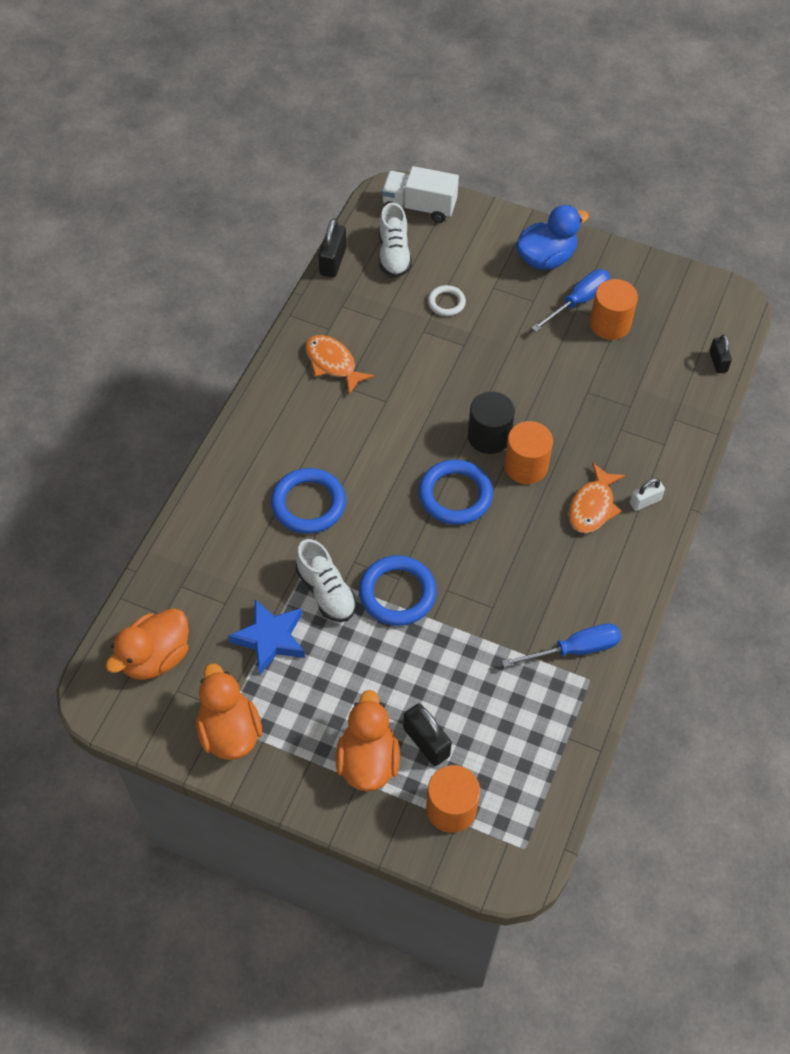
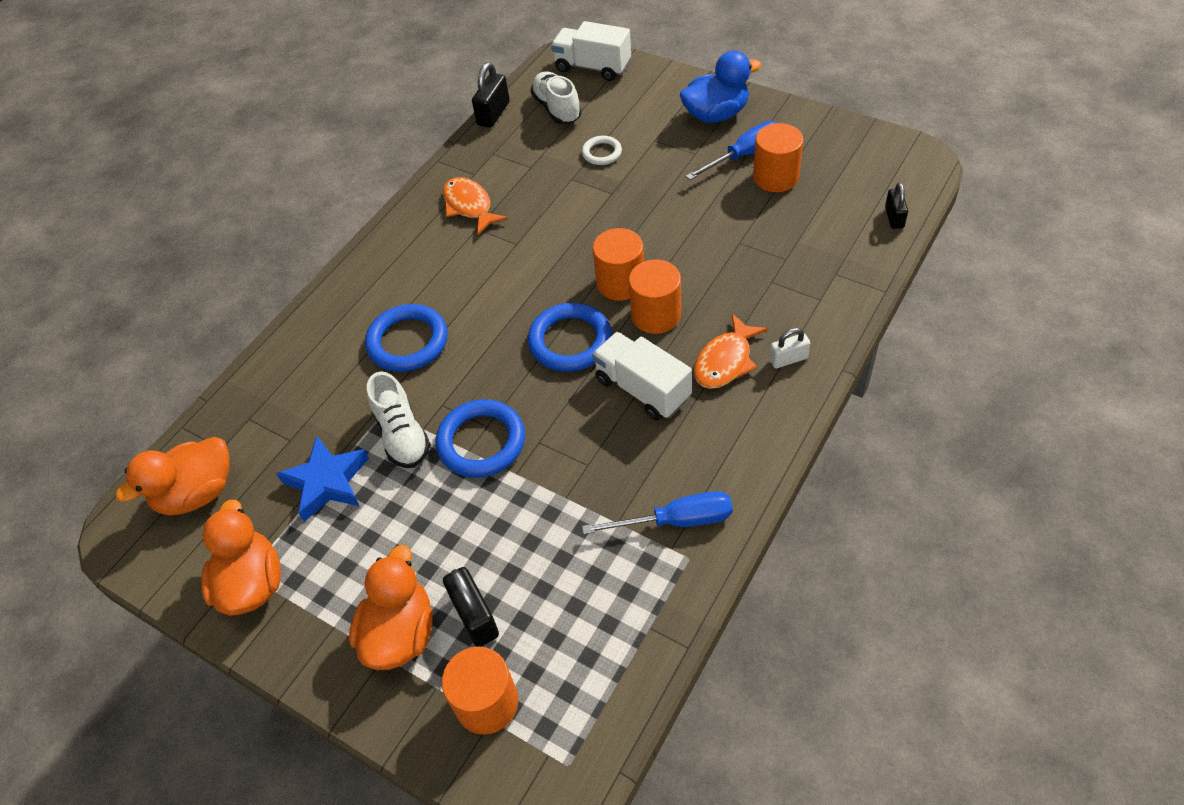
camera: 15 degrees right, 5 degrees down
white shoe [379,203,412,278] -> white shoe turned 150 degrees clockwise [531,71,582,124]
black cylinder [468,391,515,454] -> orange cylinder [593,228,644,301]
none -> white truck [592,332,692,421]

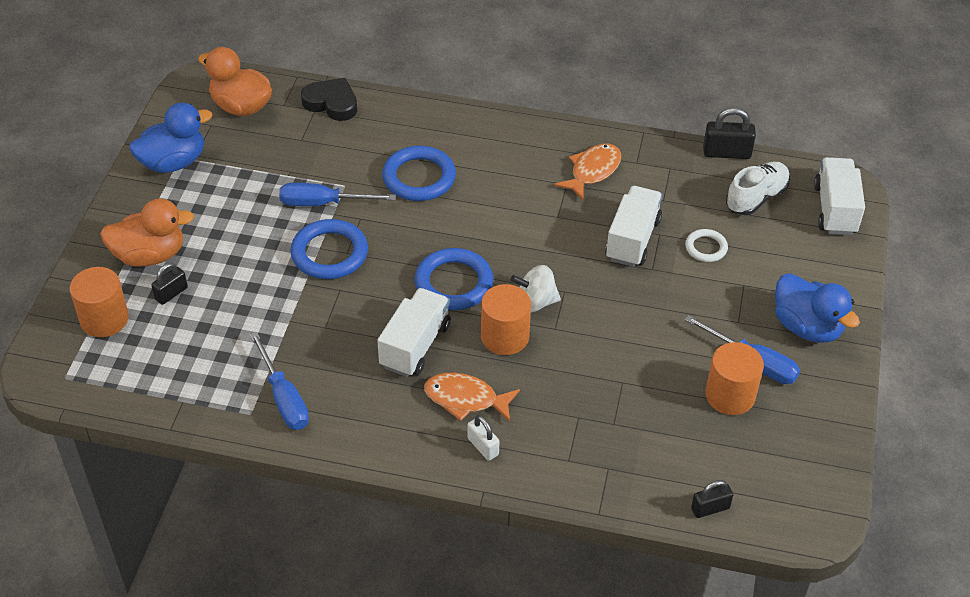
camera: 65 degrees right, 5 degrees down
orange duck [201,500,281,616] -> blue duck [129,103,212,173]
blue star [276,436,369,522] -> none
white shoe [367,371,431,468] -> blue screwdriver [279,183,396,206]
black padlock [443,567,499,647] -> black padlock [151,263,188,305], size x0.65
orange cylinder [593,228,644,301] -> white spinning top [511,265,561,312]
none -> black heart [301,78,357,121]
none -> white truck [605,186,662,267]

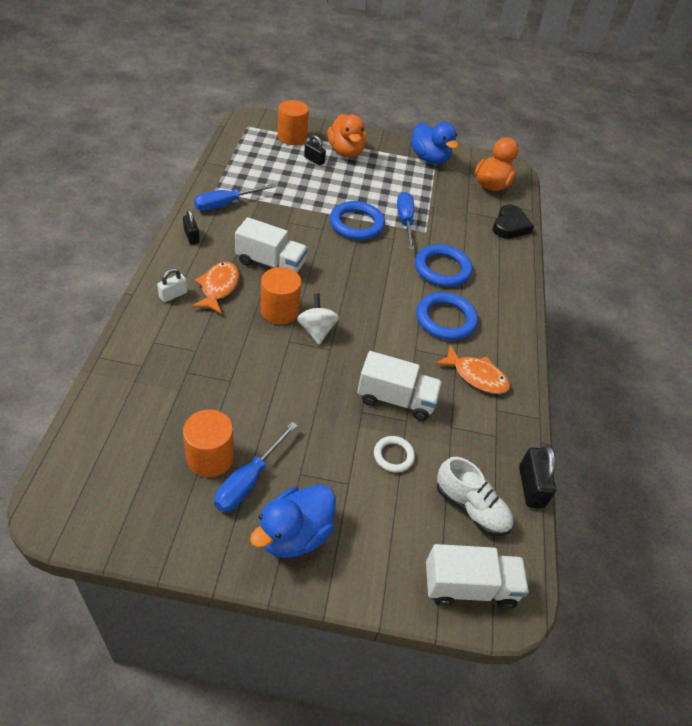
camera: 80 degrees right, 0 degrees up
blue ring [415,248,493,310] -> blue ring moved to [416,292,478,340]
black padlock [691,480,733,518] -> black padlock moved to [183,209,199,244]

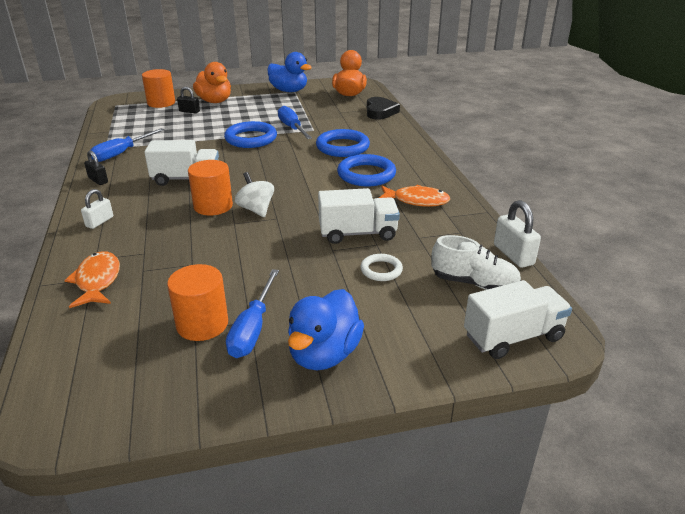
camera: 15 degrees left, 15 degrees down
orange fish [192,262,239,314] -> orange fish moved to [64,251,120,308]
black padlock [519,445,556,508] -> white padlock [494,200,541,268]

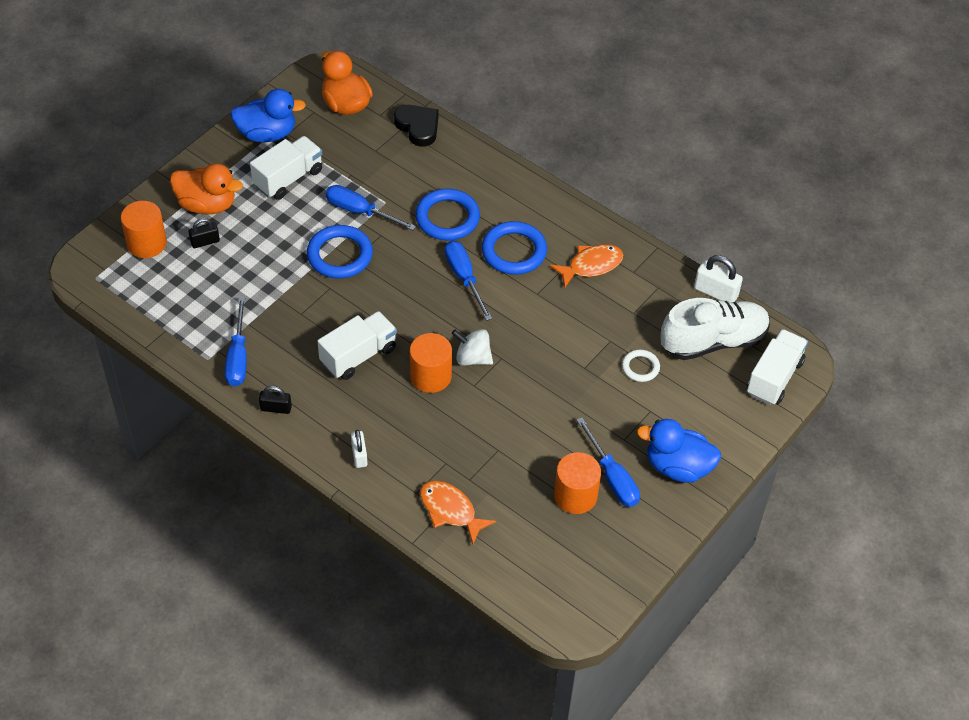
camera: 40 degrees left, 20 degrees up
blue duck [288,289,364,370] -> blue duck turned 120 degrees clockwise [637,419,721,483]
white truck [318,188,400,244] -> white truck moved to [250,136,322,200]
white shoe [431,235,521,290] -> white shoe [660,298,770,360], size x1.50
none -> blue screwdriver [445,241,492,321]

